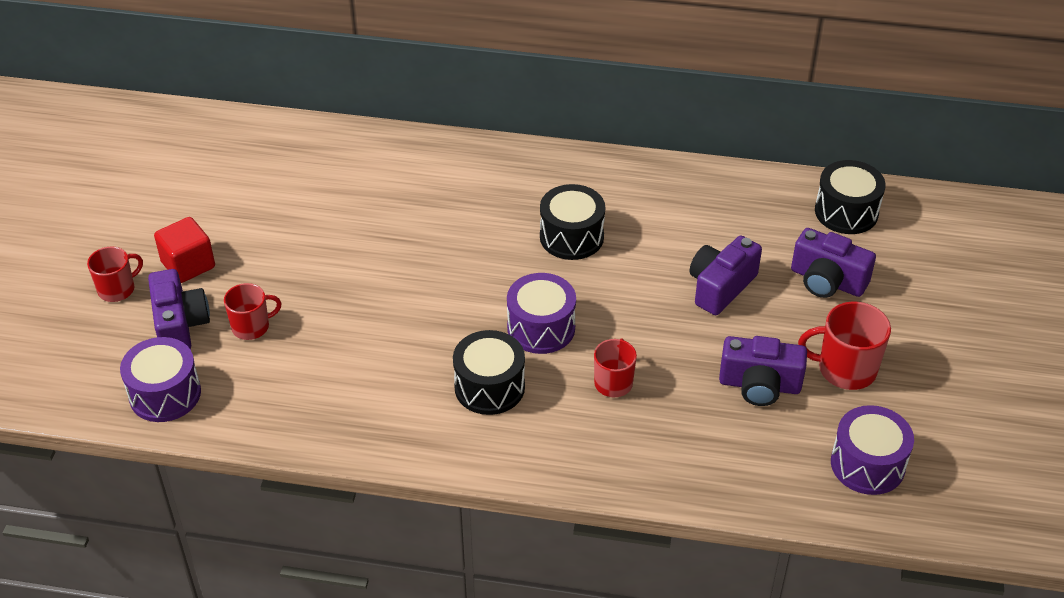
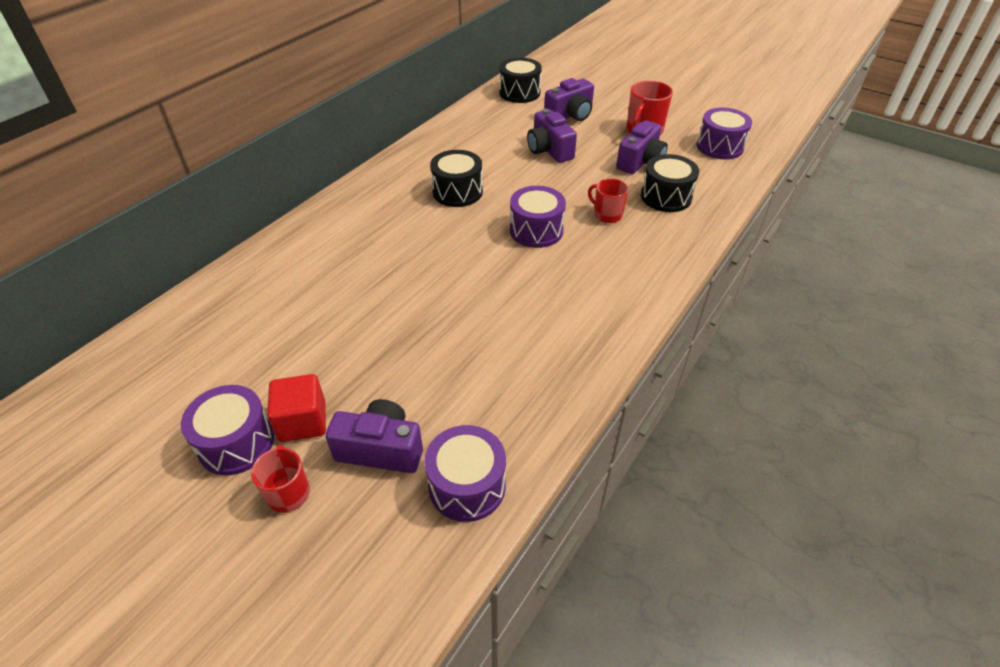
camera: 65 degrees left, 0 degrees up
red mug [224,283,281,340] -> none
black drum [453,330,525,415] -> black drum moved to [641,154,699,212]
none -> purple drum [181,385,274,475]

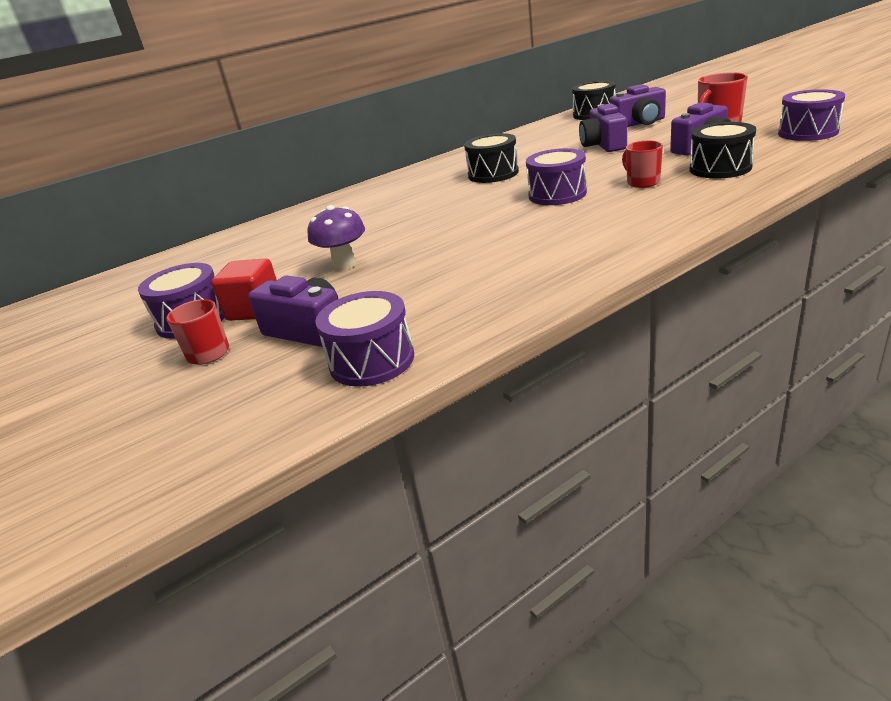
camera: 25 degrees right, 15 degrees down
none -> purple mushroom [307,205,365,271]

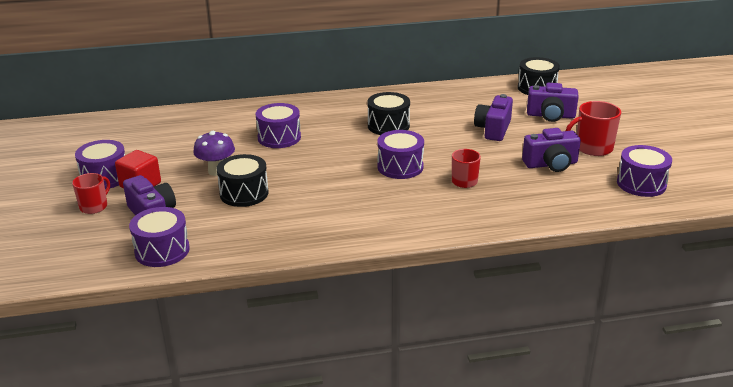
camera: 20 degrees right, 0 degrees up
black drum [689,122,756,178] -> black drum moved to [216,154,268,207]
none -> purple drum [256,103,301,148]

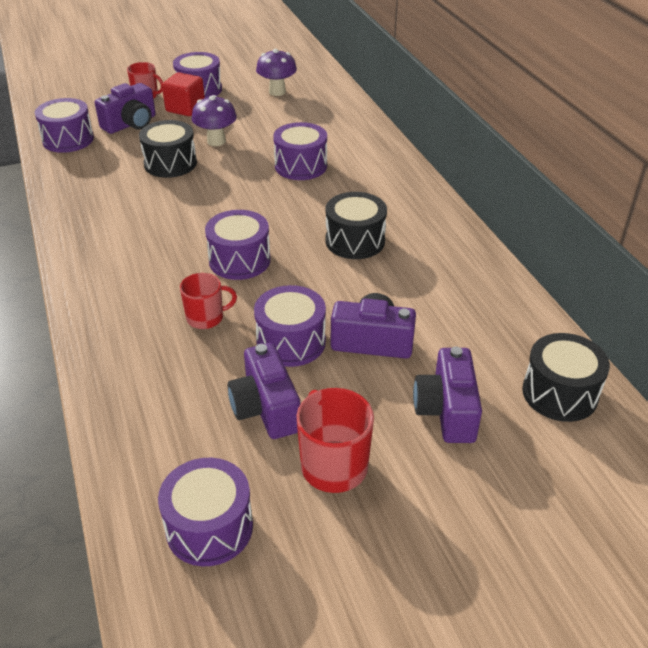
camera: 80 degrees right, 10 degrees up
none -> purple drum [254,285,326,367]
none -> purple mushroom [256,49,297,96]

